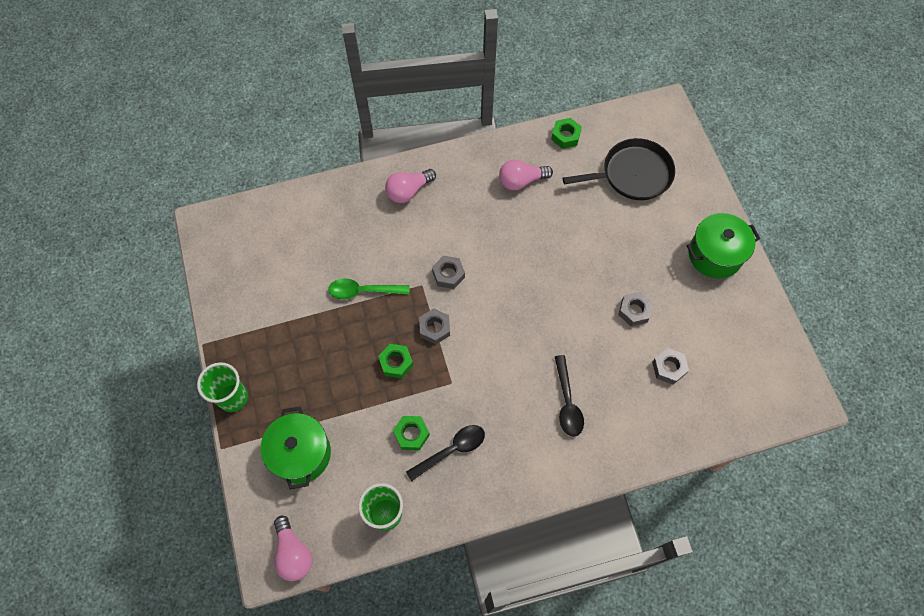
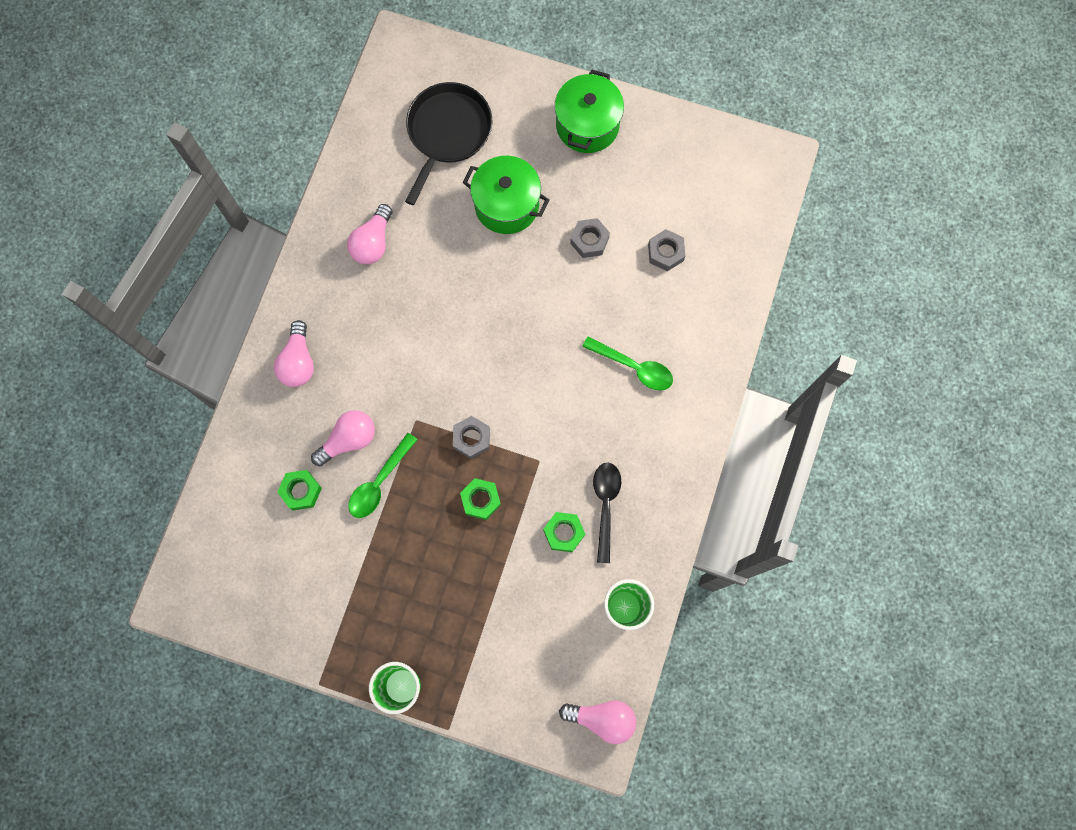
camera: 55 degrees left, 10 degrees up
green pot [261,406,331,489] -> green pot moved to [462,156,549,234]
grey nut [432,256,465,289] -> none
green nut [551,118,582,149] -> green nut moved to [277,470,322,511]
black spoon [555,355,584,437] -> green spoon [582,337,673,390]
none -> pink light bulb [311,410,375,466]

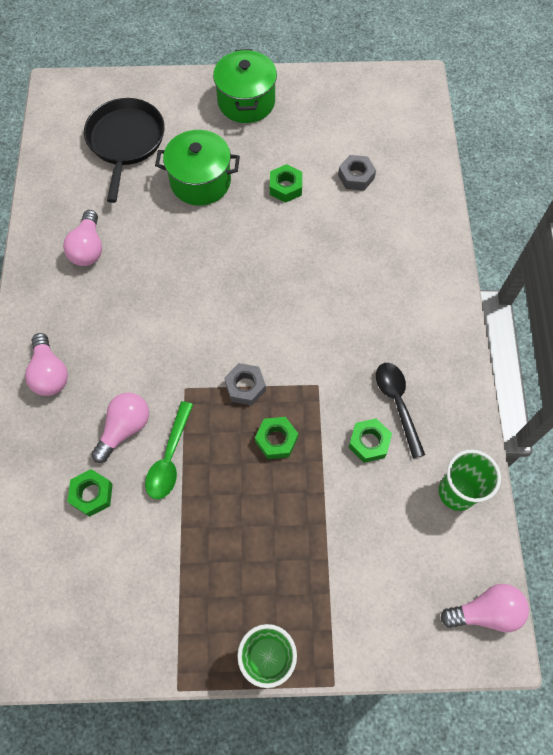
camera: 20 degrees left, 10 degrees down
grey nut [570,218,610,258] -> green nut [270,164,302,203]
green spoon [582,337,673,390] -> none

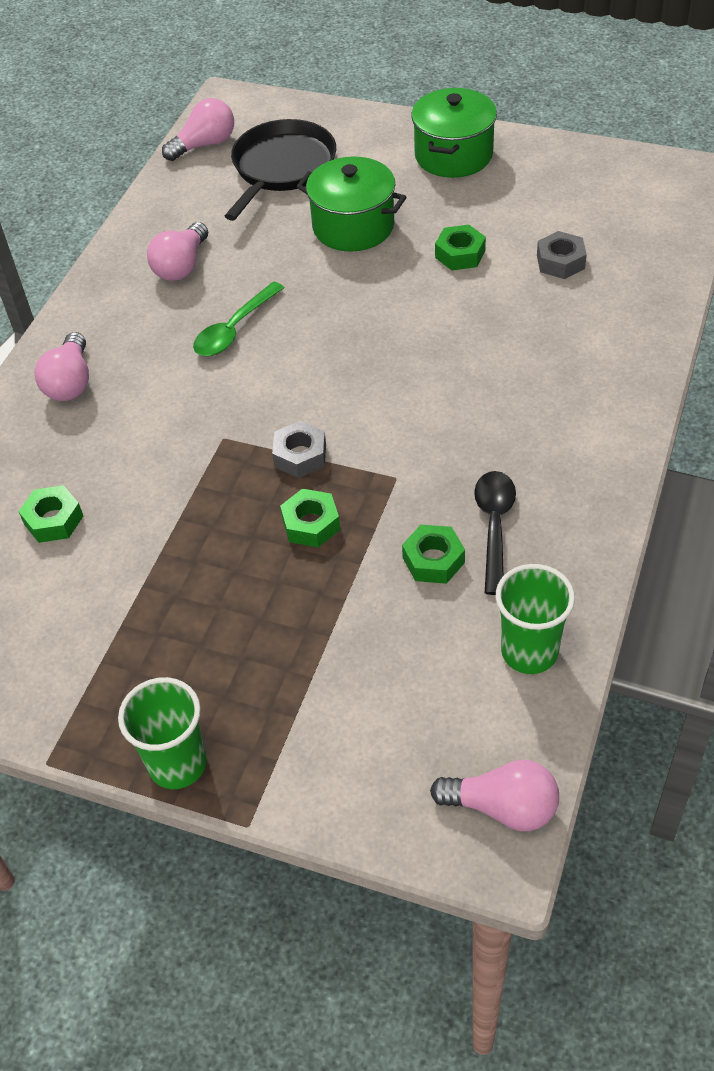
camera: 25 degrees right, 15 degrees down
pink light bulb [91,393,149,463] -> pink light bulb moved to [162,98,234,161]
green spoon [145,401,193,499] -> green spoon moved to [193,282,284,356]

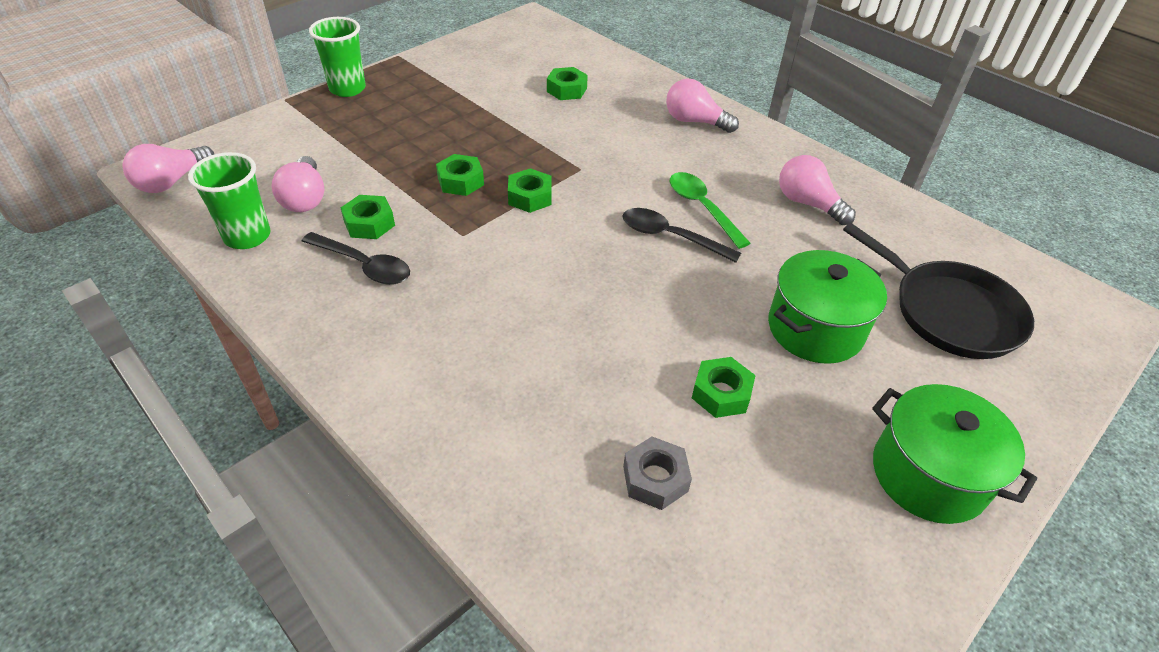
camera: 110 degrees right, 5 degrees down
pink light bulb [162,98,234,161] -> pink light bulb moved to [271,156,324,212]
grey nut [272,421,326,478] -> green nut [508,168,552,213]
none -> black spoon [623,208,741,263]

